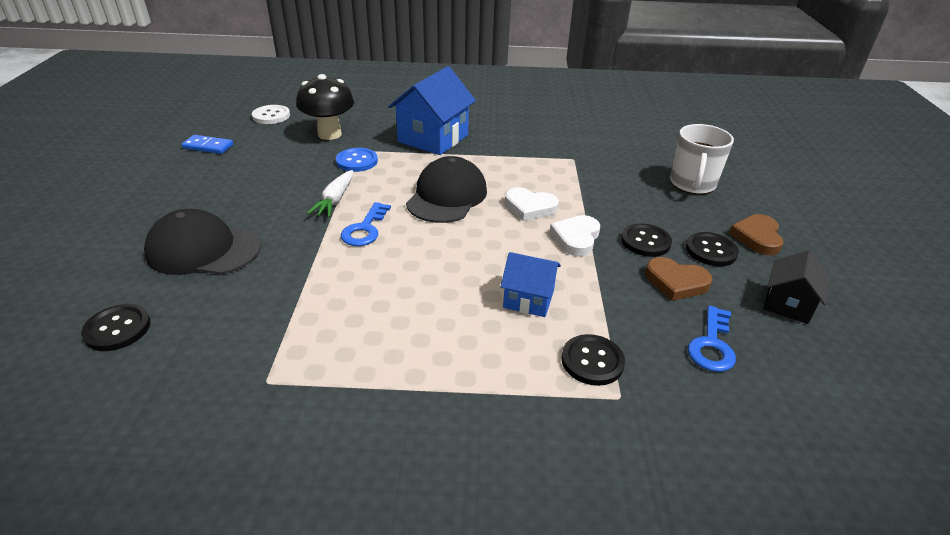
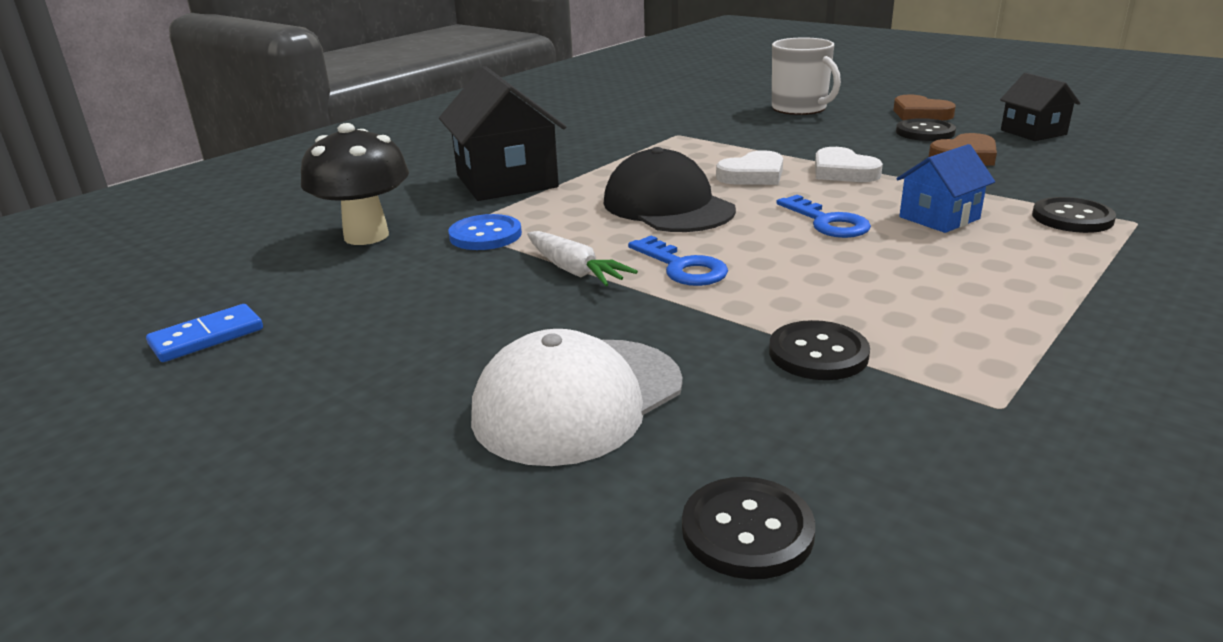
camera: 50 degrees left, 10 degrees down
black cap [144,209,261,275] -> white cap [471,329,683,466]
white button [252,105,290,124] -> none
blue house [388,66,476,155] -> black house [439,66,566,201]
black button [621,223,672,257] -> black button moved to [769,320,870,380]
blue key [688,306,736,372] -> blue key moved to [776,195,871,238]

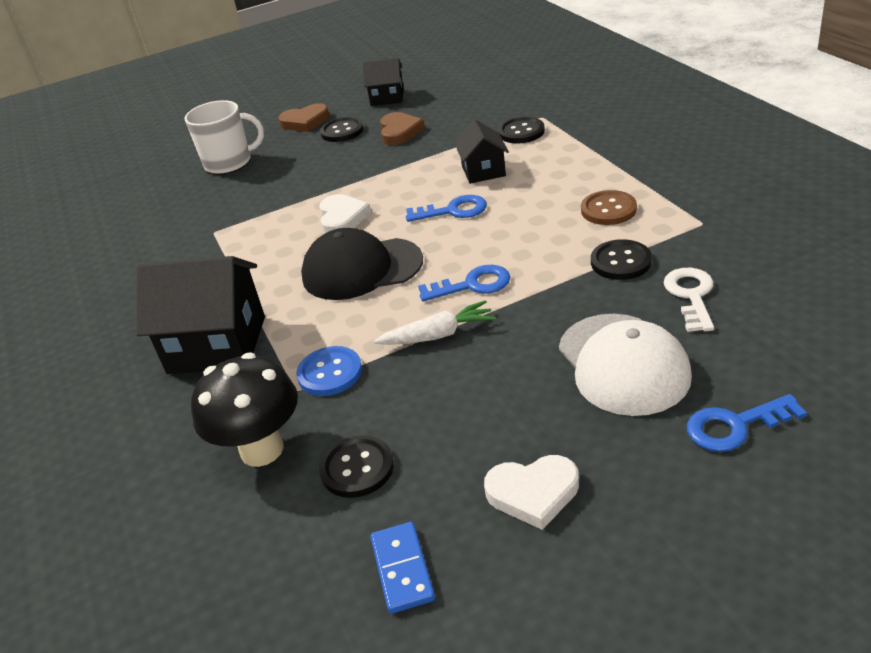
camera: 60 degrees left, 10 degrees up
black button [682,477,815,579] -> black button moved to [319,435,394,498]
white heart [815,147,883,182] -> white heart moved to [484,455,579,530]
blue house [896,144,995,233] -> black house [454,119,509,184]
none -> brown button [581,190,637,225]
none -> white key [664,268,714,332]
none -> blue key [687,394,807,452]

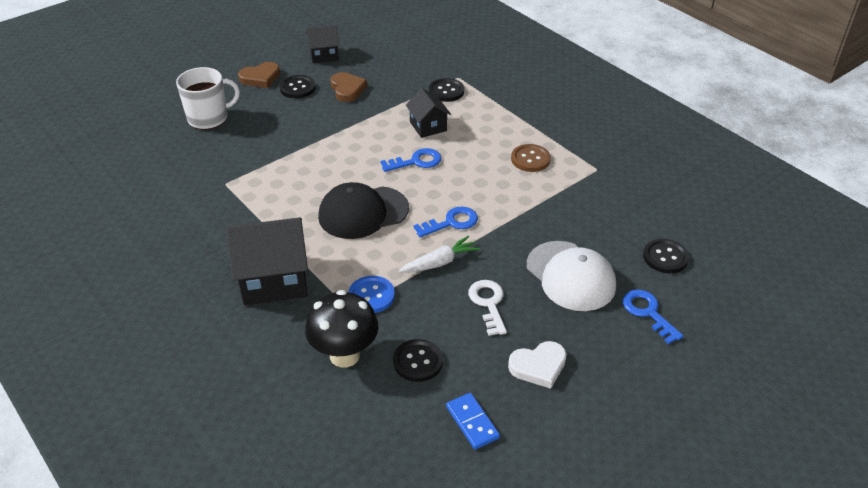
camera: 20 degrees left, 5 degrees up
white heart [319,194,371,233] -> none
black button [591,239,652,280] -> black button moved to [643,239,689,273]
white key [664,268,714,332] -> white key moved to [468,280,507,336]
blue key [687,394,807,452] -> blue key turned 90 degrees clockwise [622,289,684,344]

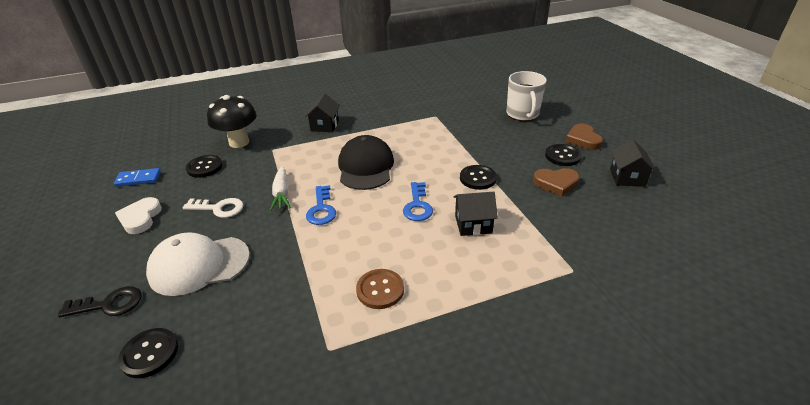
camera: 110 degrees right, 5 degrees down
black house [226,217,308,305] -> black house [305,93,340,132], size x0.57
blue button [348,276,395,313] -> none
black button [429,78,464,102] -> black button moved to [460,165,497,190]
blue key [622,289,684,344] -> black key [58,286,142,317]

